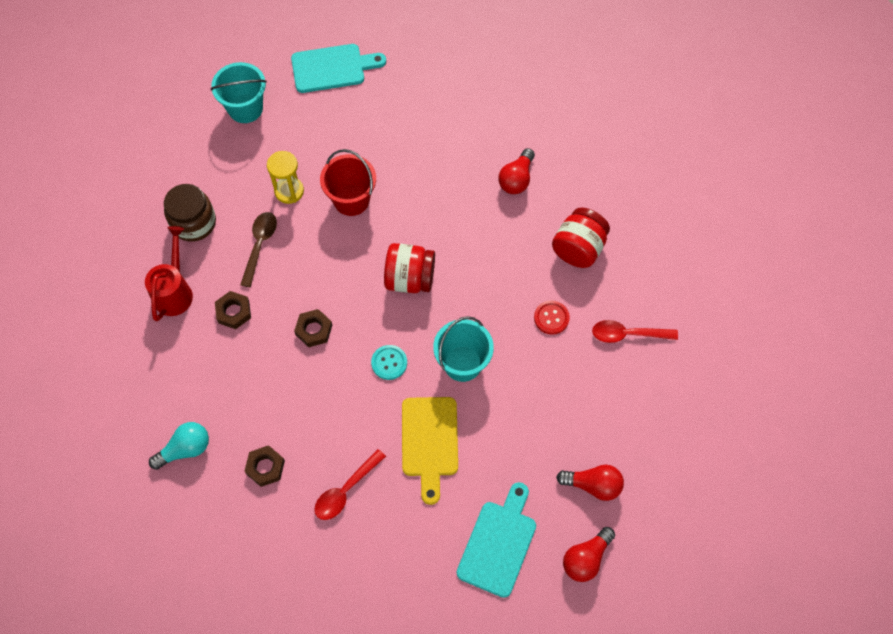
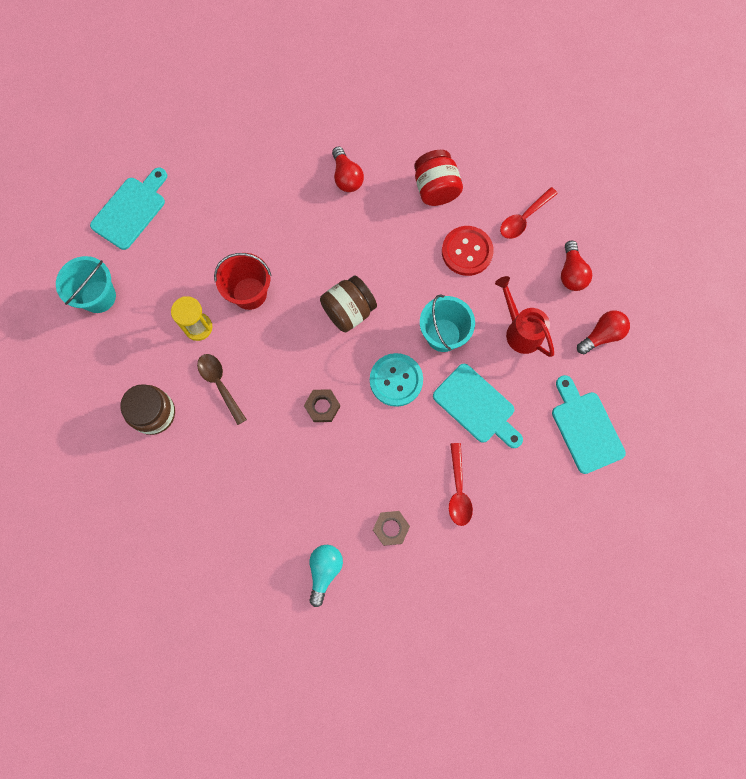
camera: 45 degrees left, 10 degrees up
red watering can [145,226,193,321] -> red watering can moved to [495,276,554,357]
brown nut [215,291,251,329] -> none
turquoise button [371,345,407,380] -> turquoise button [370,353,423,407], size x1.61
red jar [384,243,435,293] -> brown jar [320,276,377,332]
yellow cutting board [402,397,458,505] -> turquoise cutting board [433,364,523,448]
red button [534,300,570,335] -> red button [442,226,494,276], size x1.61
red light bulb [563,527,615,582] -> red light bulb moved to [561,241,592,291]

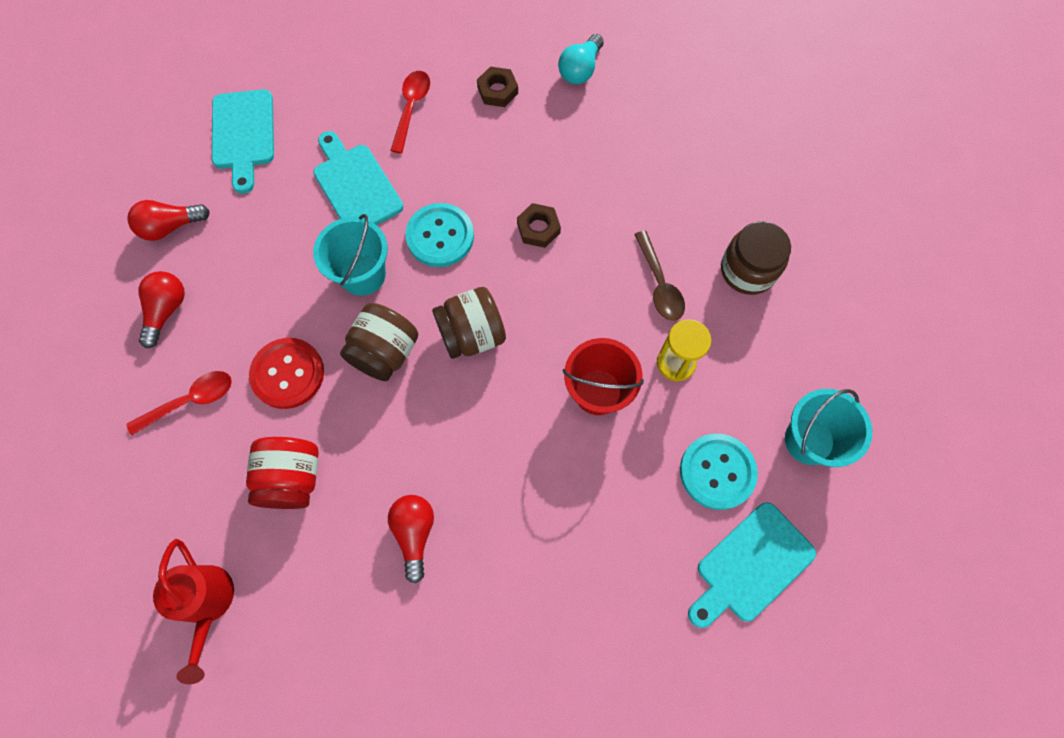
camera: 165 degrees left, 5 degrees down
red watering can [495,276,554,357] -> red watering can moved to [153,539,234,684]
none -> brown jar [340,303,418,381]
none -> turquoise button [680,434,758,510]

